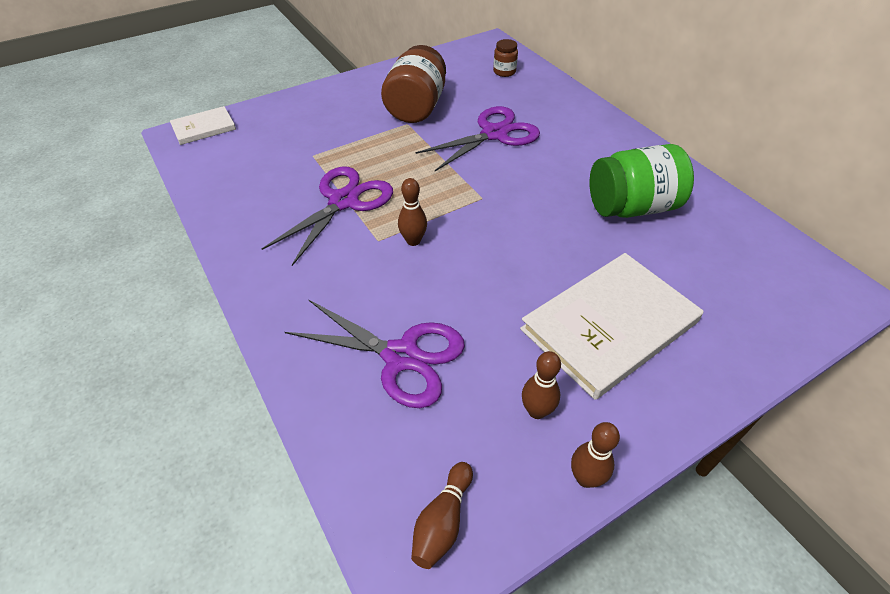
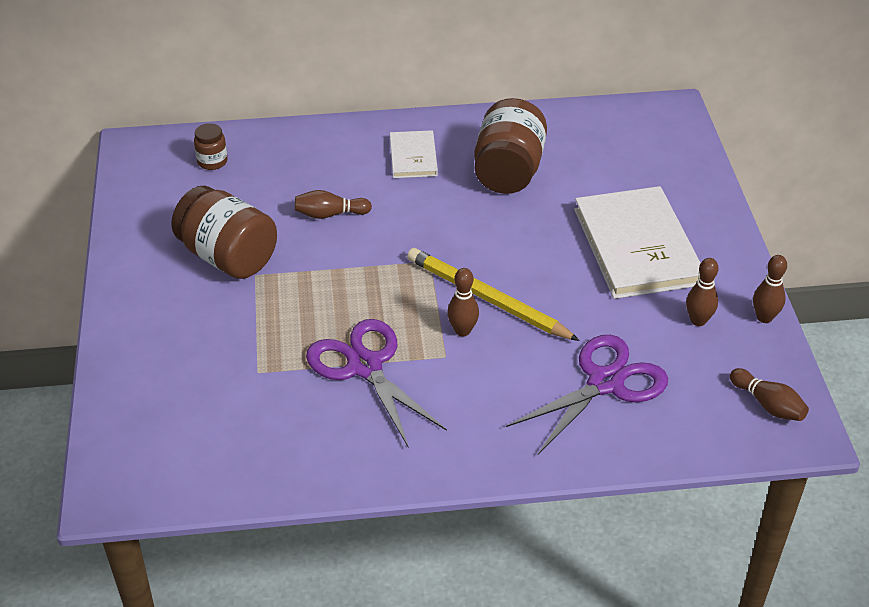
camera: 65 degrees left, 5 degrees down
white book [170,106,236,145] -> white book moved to [390,130,438,178]
purple scissors [416,106,540,171] -> brown bowling pin [295,190,372,219]
green jar [589,144,694,218] -> brown jar [474,98,547,194]
none -> yellow pencil [407,248,580,341]

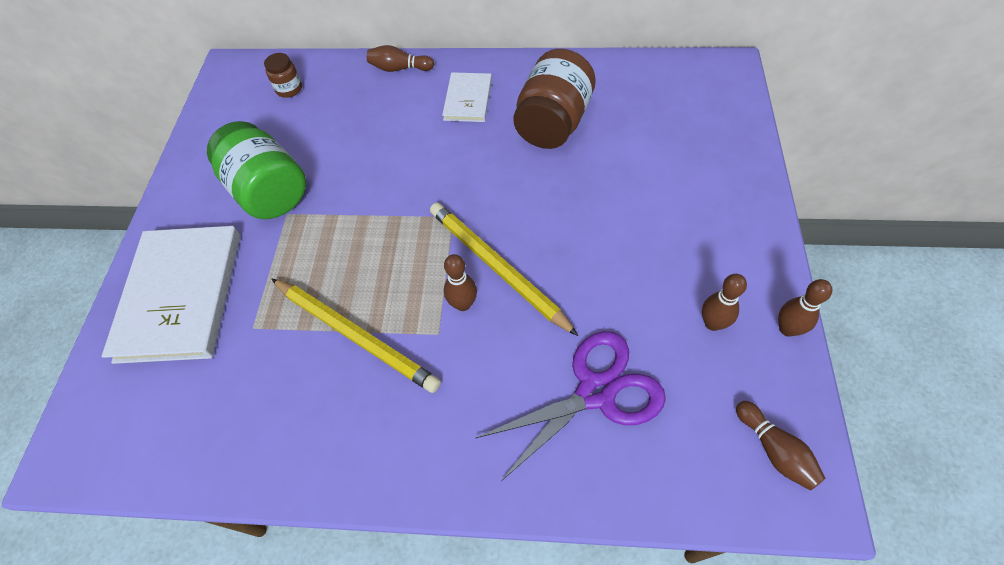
camera: 15 degrees right, 15 degrees up
brown jar [171,186,277,279] -> green jar [207,121,306,219]
brown bowling pin [295,190,372,219] -> brown bowling pin moved to [367,45,434,72]
purple scissors [306,319,447,448] -> yellow pencil [272,279,441,393]
white book [574,186,701,299] -> white book moved to [102,226,240,364]

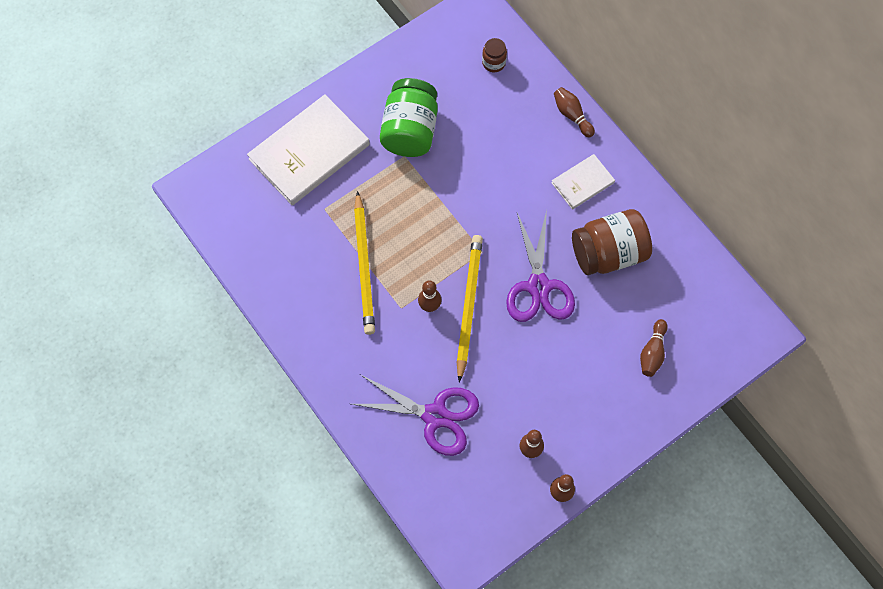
camera: 45 degrees right, 10 degrees up
brown bowling pin [736,401,825,491] -> brown bowling pin moved to [640,319,668,377]
none -> purple scissors [506,210,575,322]

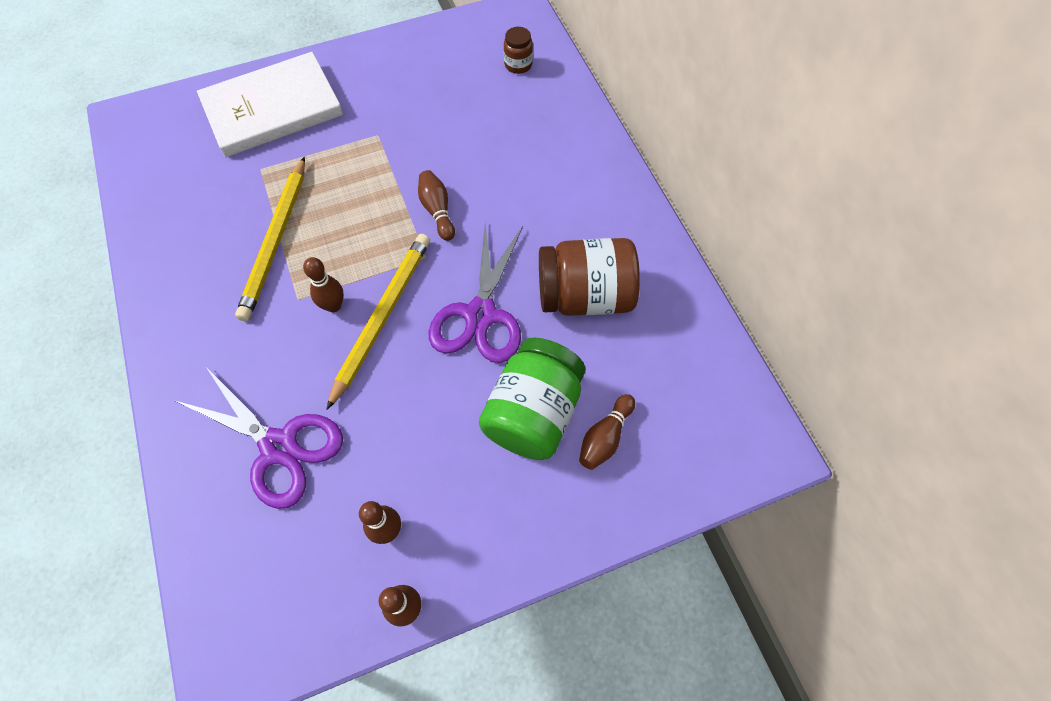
camera: 15 degrees right, 5 degrees down
green jar [380,78,438,157] -> green jar moved to [479,338,585,460]
white book [552,154,615,210] -> none
brown bowling pin [554,87,595,137] -> brown bowling pin moved to [418,170,455,241]

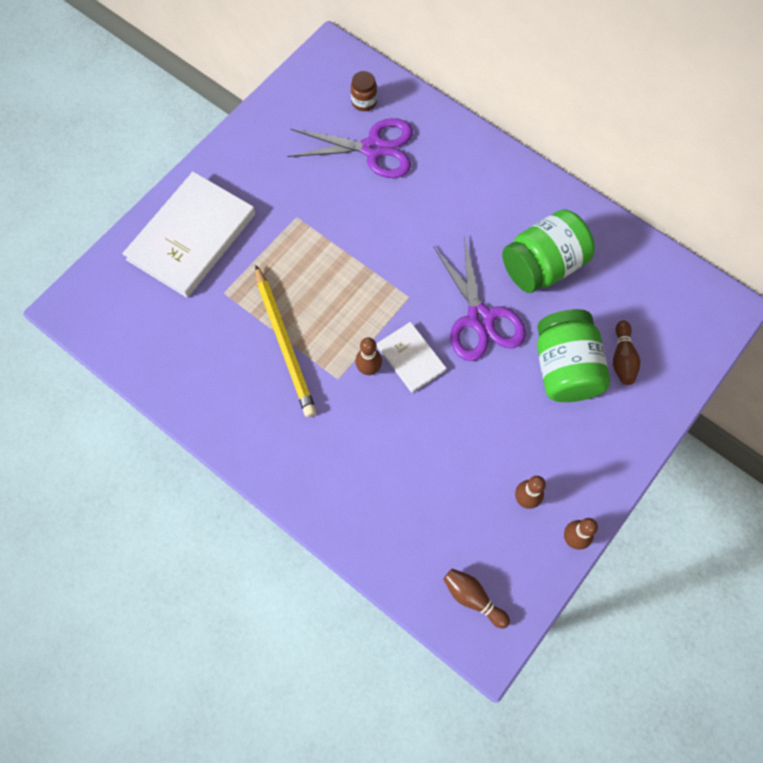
camera: 30 degrees left, 5 degrees up
purple scissors [176,367,343,509] -> purple scissors moved to [288,118,413,178]
yellow pencil [326,234,430,410] -> white book [377,322,447,393]
brown bowling pin [418,170,455,241] -> brown bowling pin moved to [443,569,510,629]
brown jar [539,238,640,316] -> green jar [502,209,595,293]

